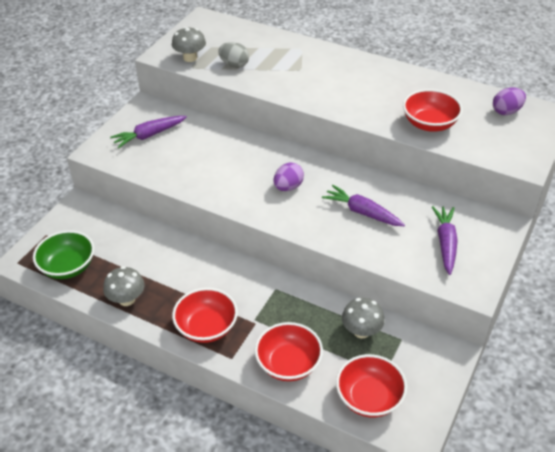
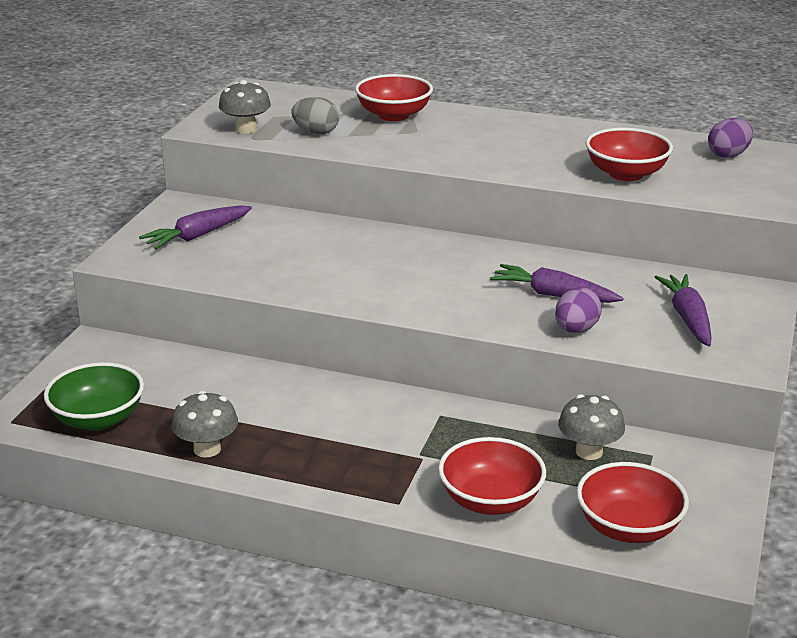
camera: 10 degrees left, 15 degrees down
red bowl [172,288,238,343] -> red bowl moved to [355,74,433,121]
purple egg [273,163,304,191] -> purple egg moved to [555,287,602,333]

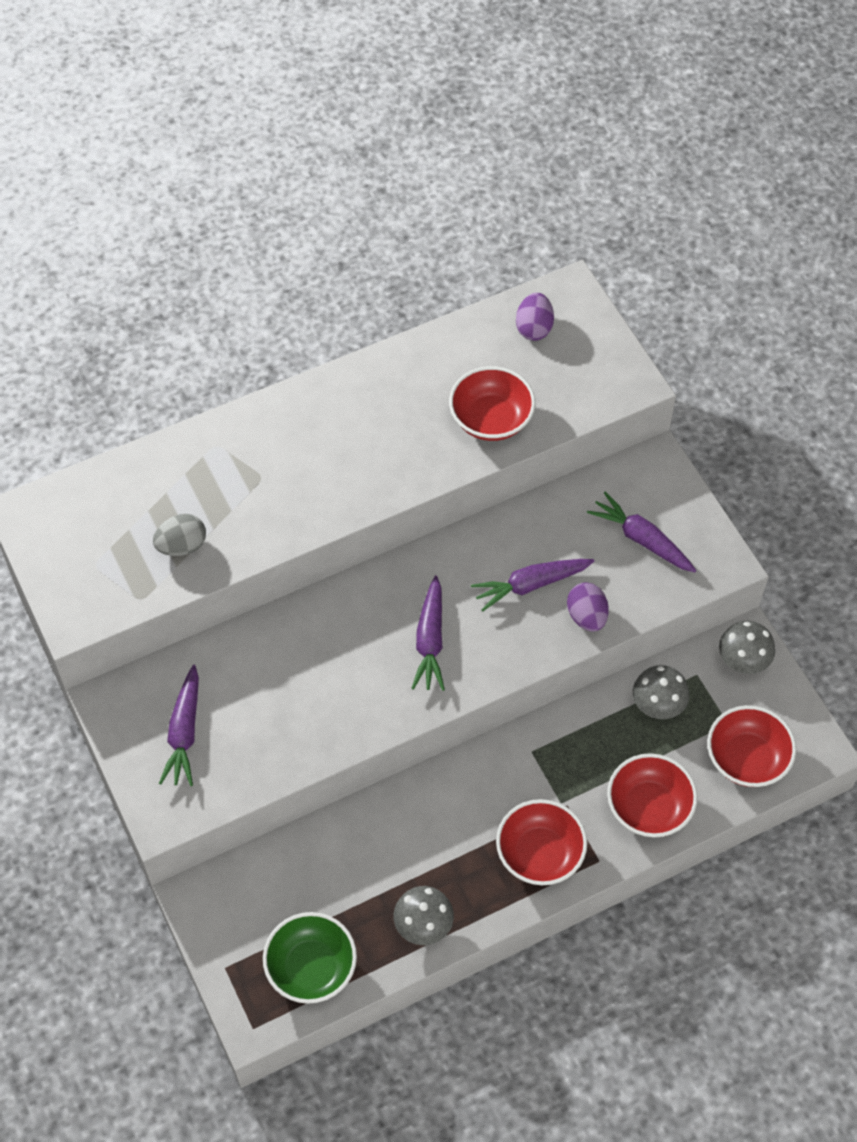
camera: 45 degrees left, 30 degrees up
grey mushroom [219,80,271,133] -> grey mushroom moved to [719,621,775,674]
red bowl [355,74,433,121] -> red bowl moved to [496,799,587,885]
none -> purple carrot [411,575,445,691]

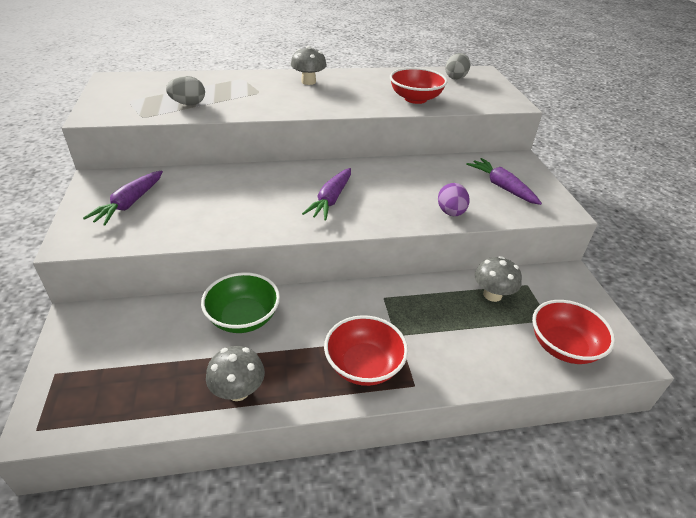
camera: 15 degrees right, 20 degrees down
green bowl [263,912,357,1004] -> green bowl moved to [201,272,280,333]
purple carrot [471,559,594,612] -> none
purple egg [516,293,554,341] -> grey egg [445,53,470,80]
red bowl [607,753,697,837] -> none
grey mushroom [719,621,775,674] -> grey mushroom moved to [291,46,327,85]

